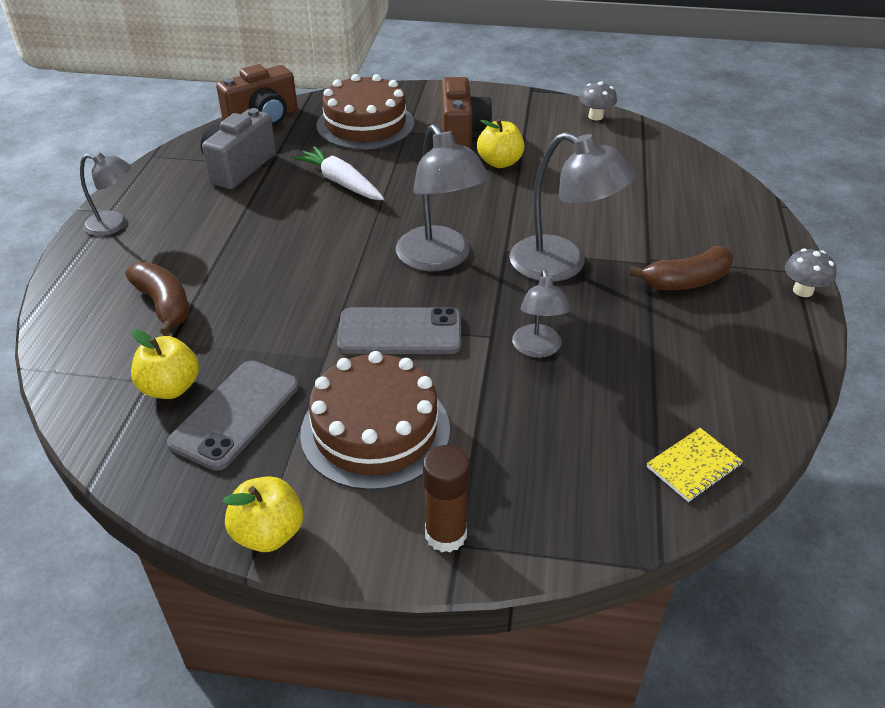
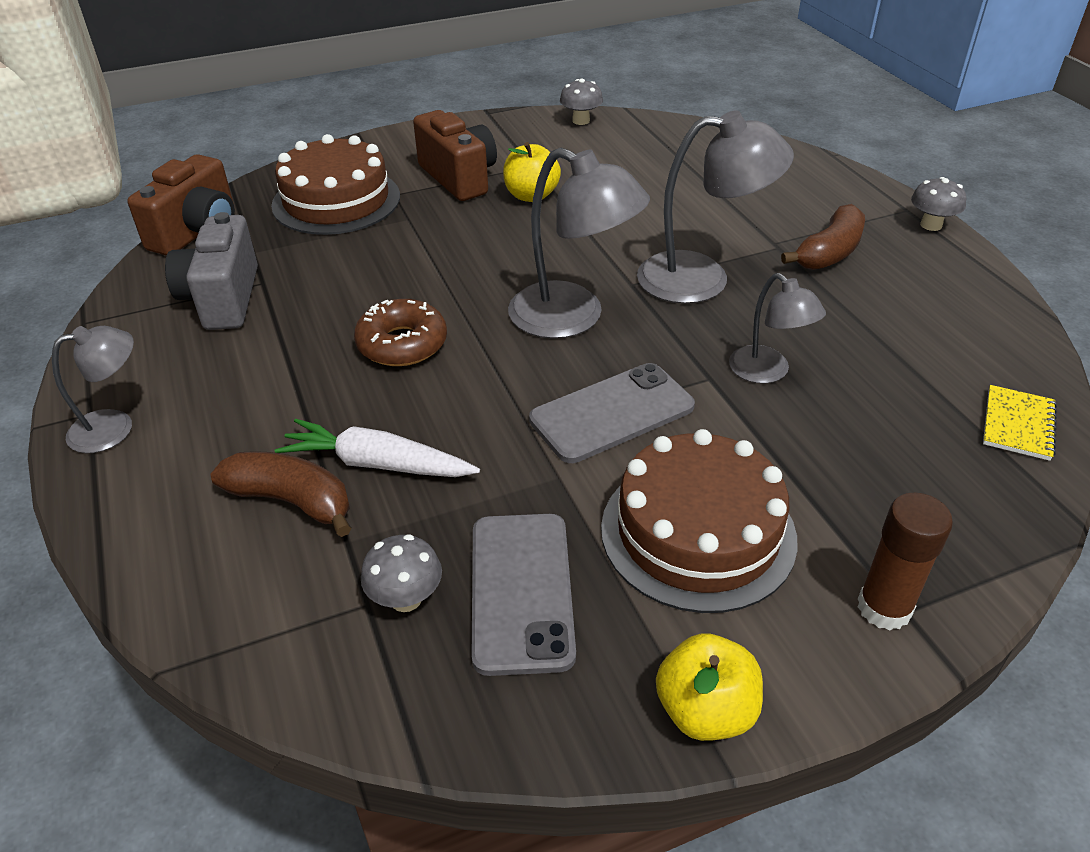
camera: 30 degrees left, 0 degrees up
yellow apple [131,329,199,399] -> grey mushroom [361,534,442,612]
white carrot [292,146,384,200] -> white carrot moved to [275,419,480,477]
none -> brown donut [354,299,447,366]

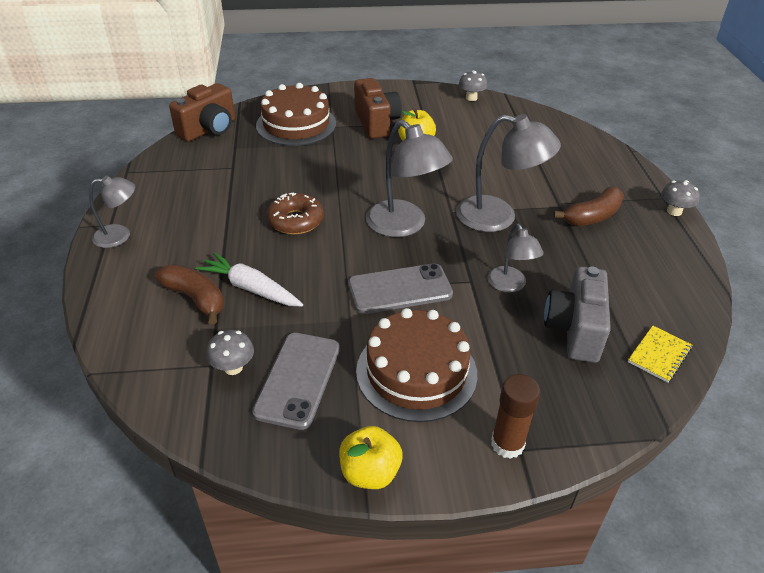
camera: 15 degrees right, 0 degrees up
grey camera [165,212,258,330] -> grey camera moved to [544,266,611,363]

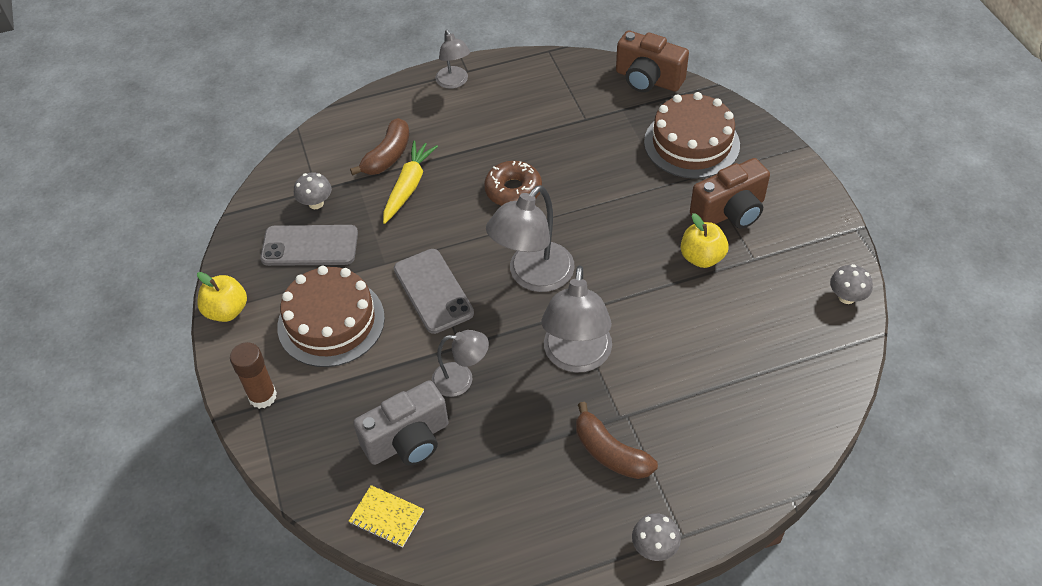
camera: 80 degrees right, 10 degrees up
white carrot [195,252,303,306] -> yellow carrot [383,141,438,224]
grey lamp [487,223,544,293] -> grey lamp turned 150 degrees counterclockwise [432,330,489,397]
grey camera [544,266,611,363] -> grey camera turned 150 degrees clockwise [353,380,449,466]

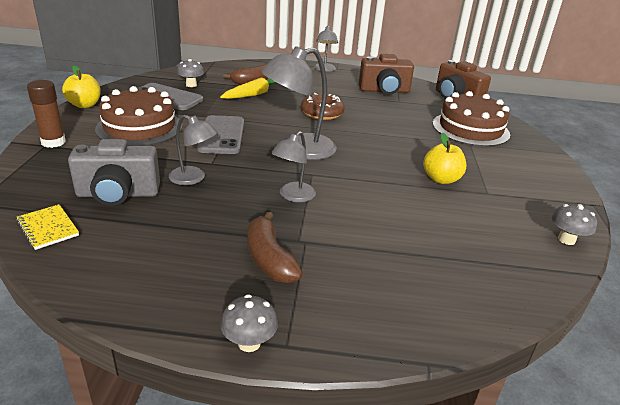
camera: 20 degrees right, 20 degrees down
grey lamp [541,265,612,373] -> grey lamp [271,131,316,202], size x0.59
brown camera [690,158,770,229] -> brown camera moved to [359,54,414,95]

